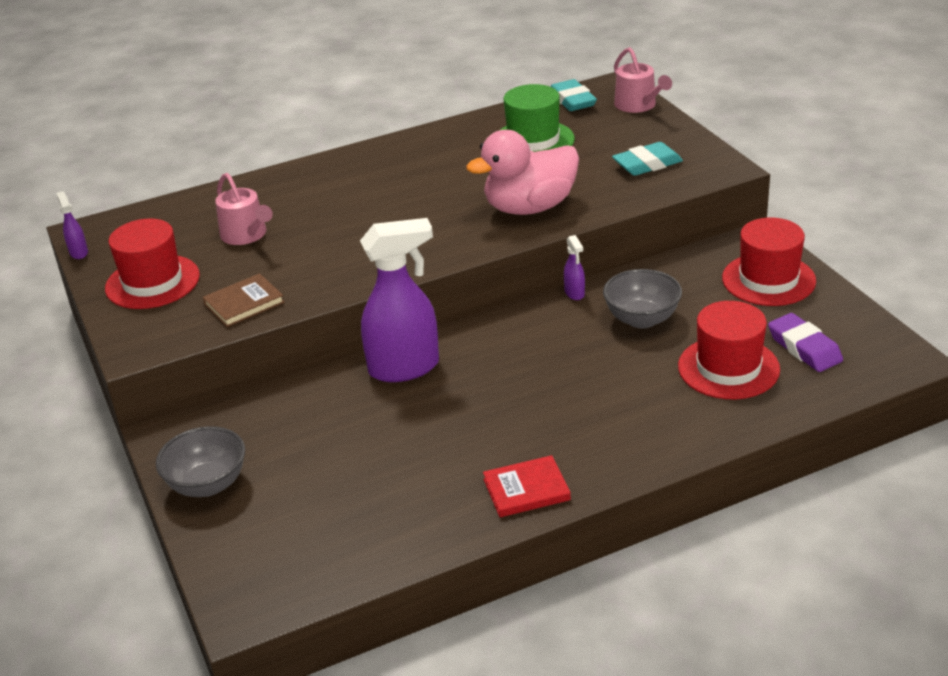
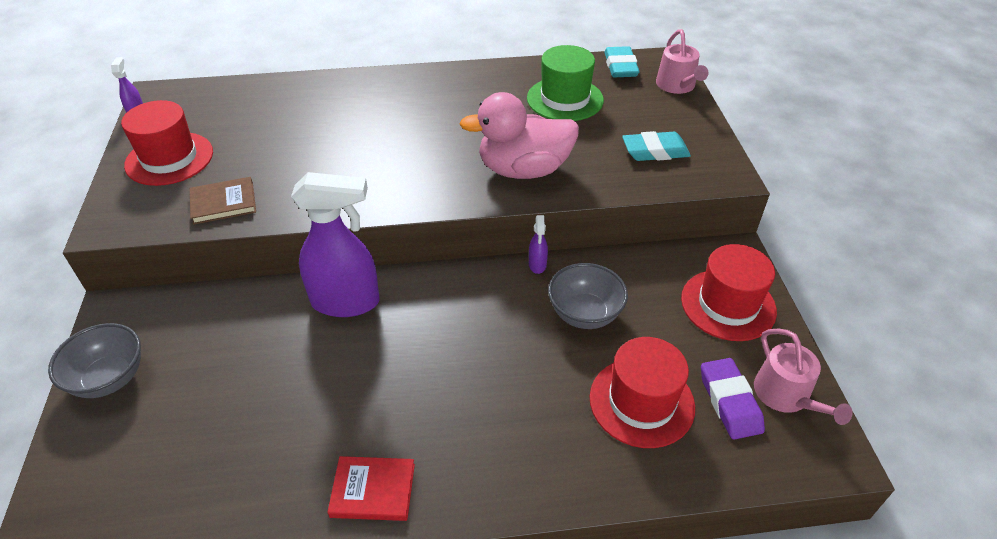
camera: 15 degrees right, 10 degrees up
pink watering can [215,173,273,245] -> pink watering can moved to [754,329,853,425]

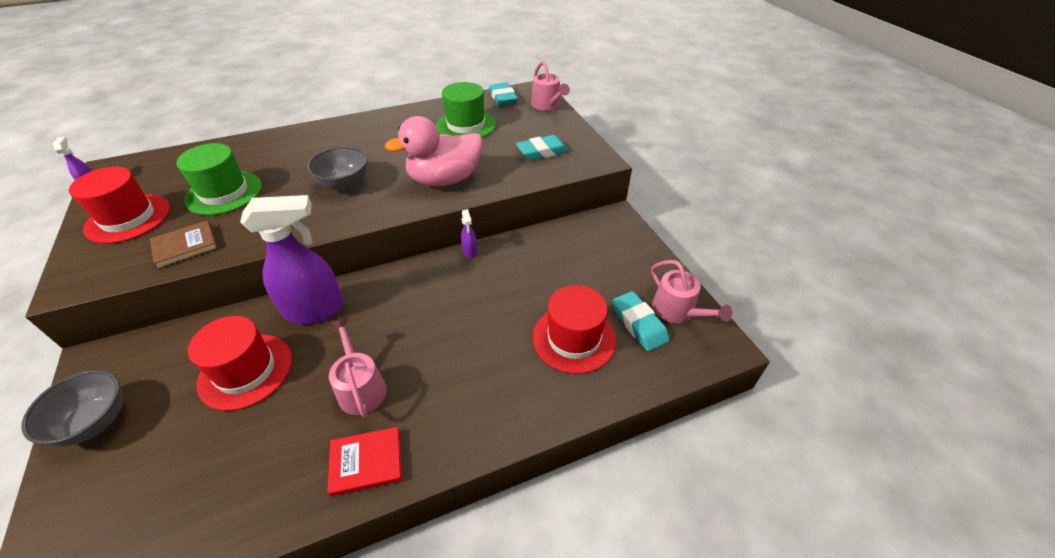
camera: 15 degrees left, 0 degrees up
grey bowl [548,263,628,329] -> grey bowl moved to [307,146,368,191]
red hat [681,244,777,341] -> red hat moved to [188,316,292,411]
purple eraser [701,358,765,440] -> turquoise eraser [612,291,669,351]
none -> green hat [176,143,262,215]
none -> pink watering can [329,317,387,417]

